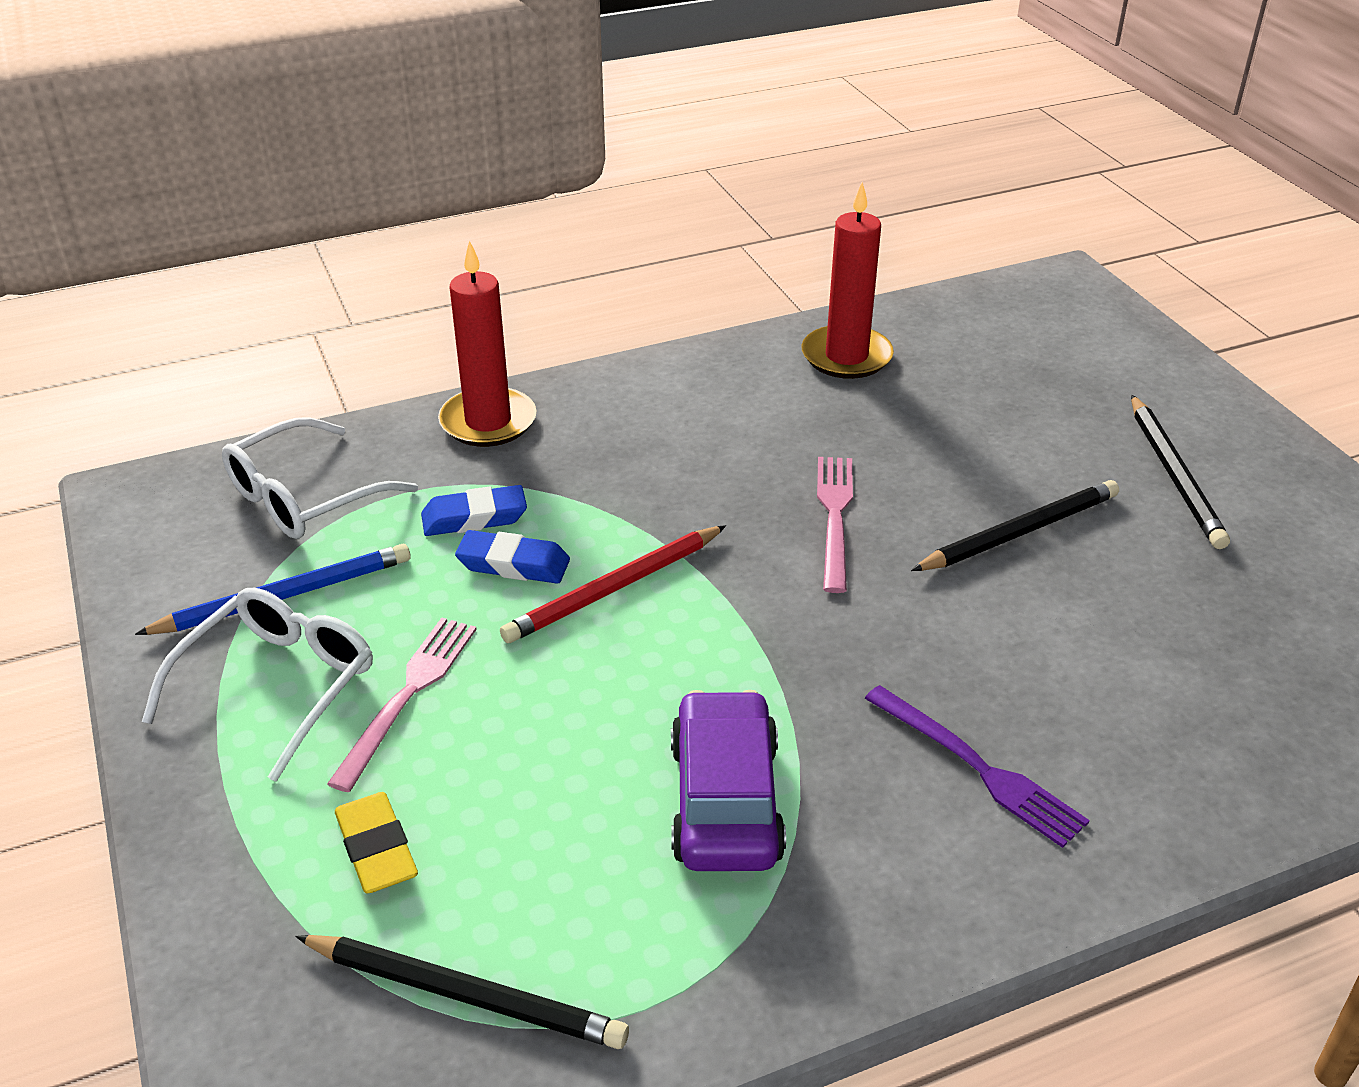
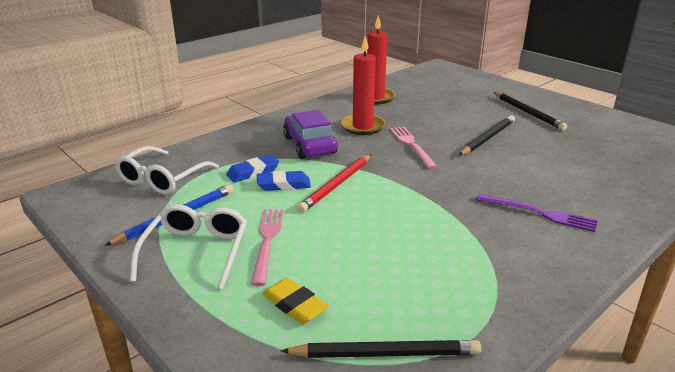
camera: 20 degrees left, 10 degrees down
red candle [438,241,537,447] -> red candle moved to [341,36,385,135]
purple car [671,690,786,871] -> purple car moved to [283,110,338,159]

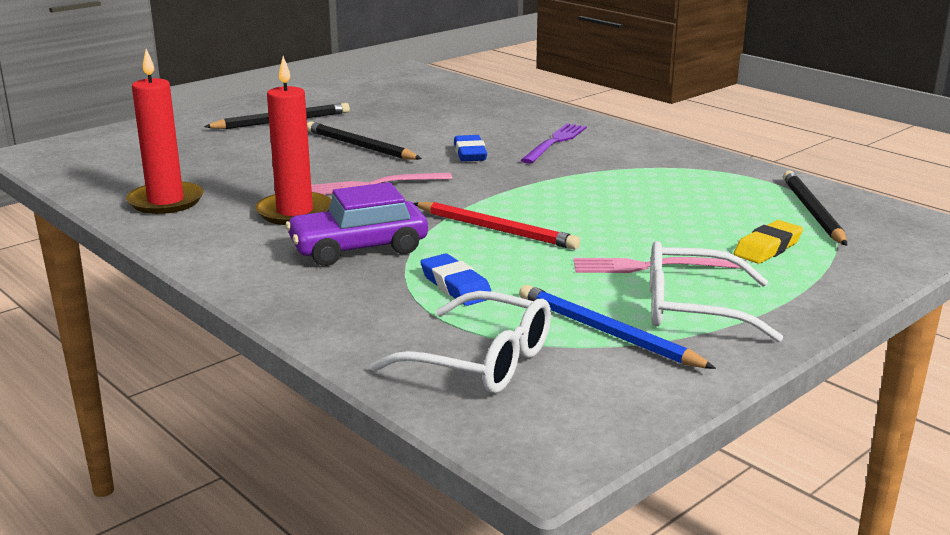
camera: 90 degrees left, 5 degrees down
blue eraser [257,171,311,191] -> blue eraser moved to [454,135,487,162]

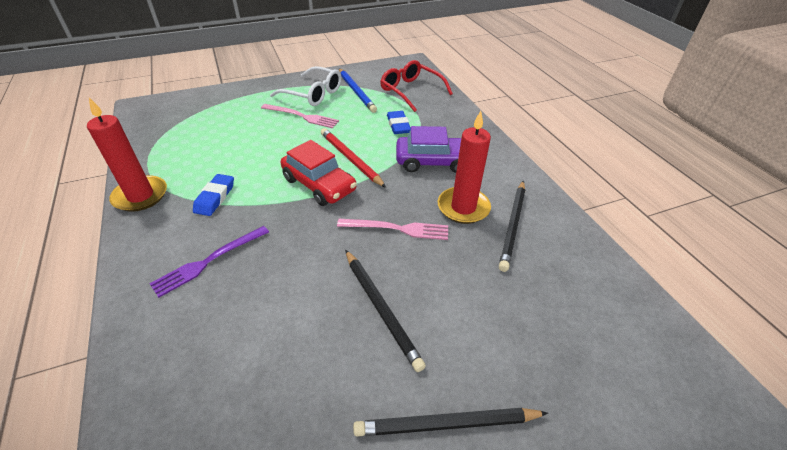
camera: 160 degrees left, 20 degrees up
red candle [126,49,204,214] -> red candle moved to [87,98,167,212]
white glasses [370,291,551,394] -> red glasses [380,60,453,112]
blue eraser [454,135,487,162] -> blue eraser moved to [193,174,234,216]
yellow eraser [734,220,803,264] -> none
black pencil [783,170,847,246] -> black pencil moved to [499,181,525,272]
none -> red car [281,140,357,206]

